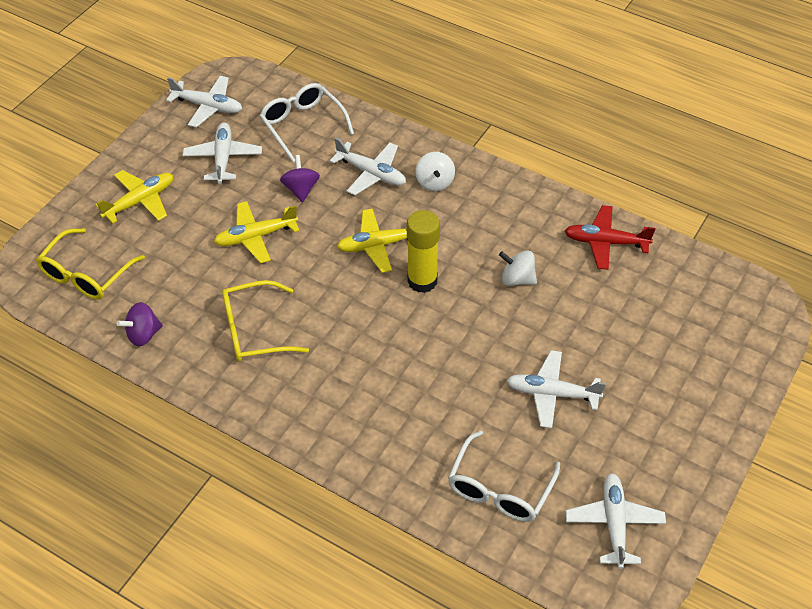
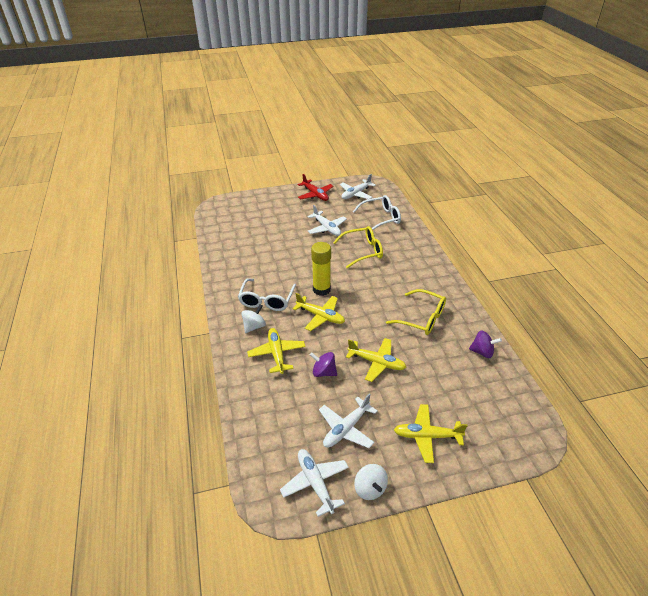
camera: 135 degrees left, 10 degrees down
yellow glasses [36,228,145,300] -> yellow glasses moved to [333,226,383,268]
white glasses [260,83,354,162] -> white glasses moved to [238,278,296,311]
purple spinning top [280,155,320,202] -> purple spinning top turned 75 degrees clockwise [310,352,337,377]
white plane [330,137,406,195] -> yellow plane [247,328,306,374]
white spinning top [499,250,537,286] -> white spinning top moved to [354,464,388,500]
red plane [564,205,656,270] -> red plane moved to [297,174,334,201]

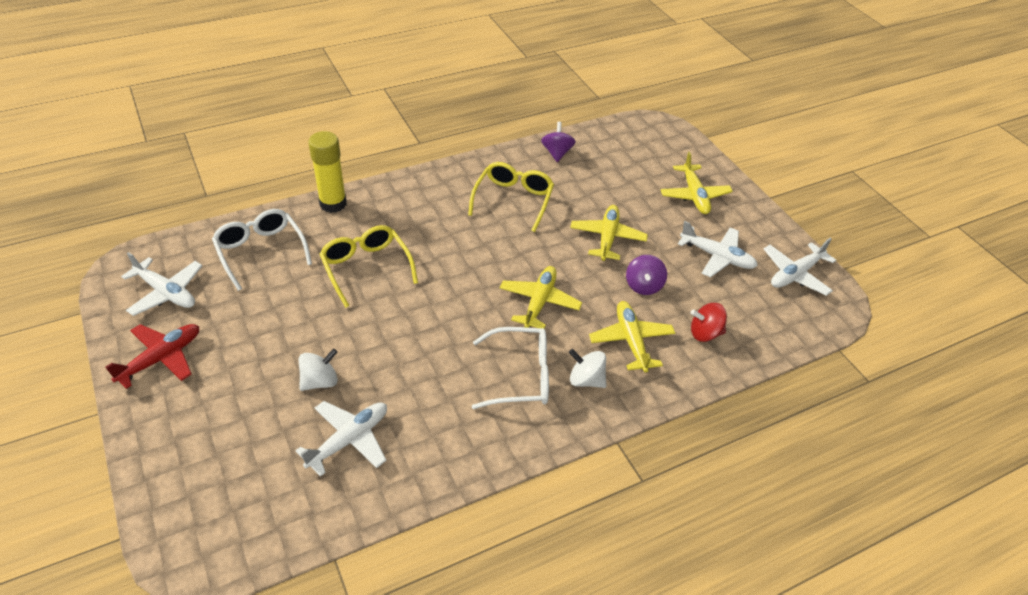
camera: 105 degrees left, 5 degrees up
yellow plane [247,328,306,374] -> yellow plane turned 105 degrees clockwise [589,301,675,373]
white plane [307,205,347,236] -> white plane moved to [295,401,387,477]
yellow glue stick [311,242,331,296] -> yellow glue stick moved to [308,131,347,213]
white spinning top [354,464,388,500] -> white spinning top moved to [299,348,338,391]
none -> red spinning top [690,303,727,342]

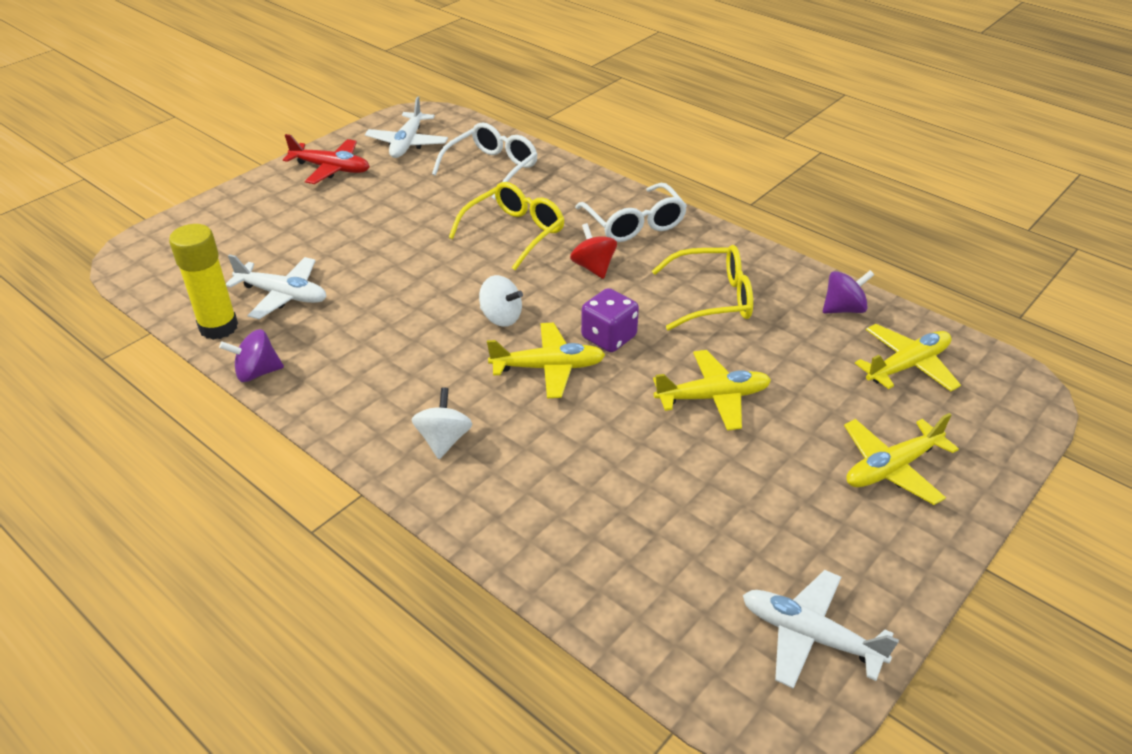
camera: 70 degrees right, 5 degrees down
white spinning top [299,348,338,391] -> white spinning top moved to [479,275,523,327]
yellow glue stick [308,131,347,213] -> yellow glue stick moved to [169,224,238,340]
white glasses [472,327,549,409] -> white glasses moved to [575,183,687,242]
yellow plane [589,301,675,373] -> yellow plane moved to [855,324,961,391]
purple spinning top [626,255,667,295] -> purple spinning top moved to [219,329,284,382]
white plane [678,221,758,277] -> none
red spinning top [690,303,727,342] -> red spinning top moved to [570,223,617,279]
none -> purple dice [581,288,639,352]

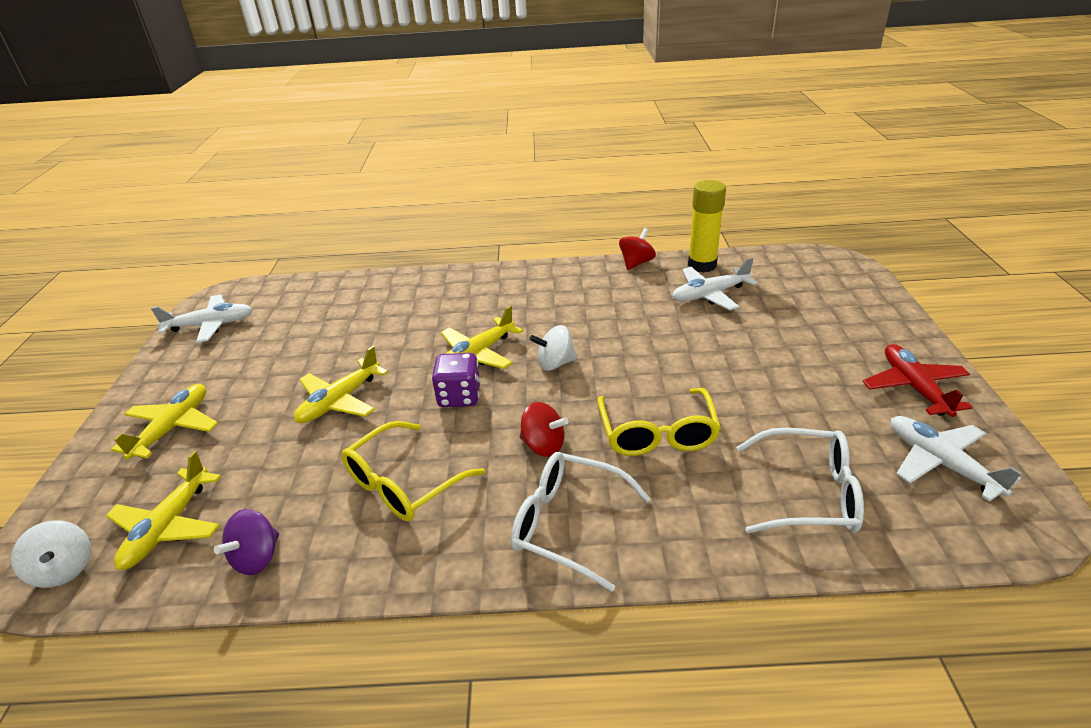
camera: 140 degrees right, 5 degrees down
purple spinning top [219,329,284,382] -> red spinning top [619,228,656,270]
red plane [283,134,370,184] -> red plane turned 105 degrees clockwise [862,344,973,417]
white spinning top [412,388,472,459] -> white spinning top moved to [11,520,91,588]
white glasses [432,122,538,200] -> white glasses turned 75 degrees counterclockwise [736,428,864,533]

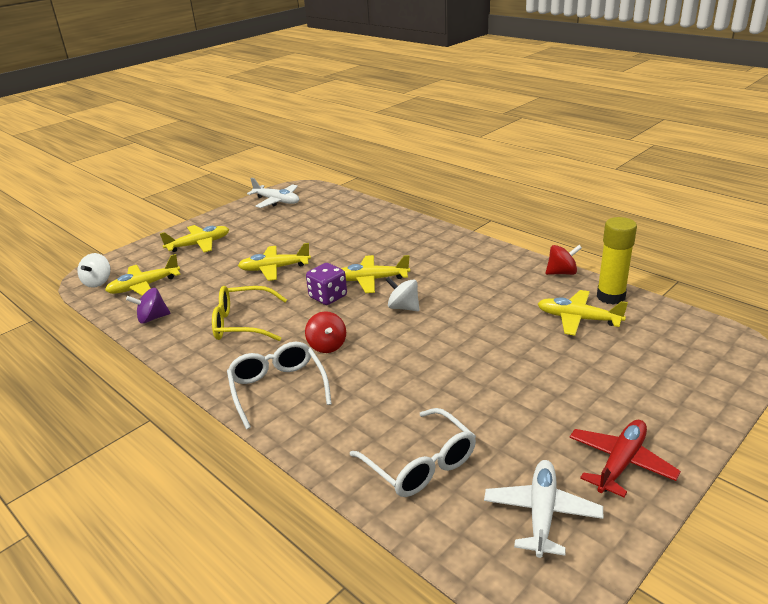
camera: 45 degrees right, 5 degrees down
yellow glasses [597,388,721,456] -> none
white plane [673,258,758,310] -> yellow plane [538,290,628,336]

